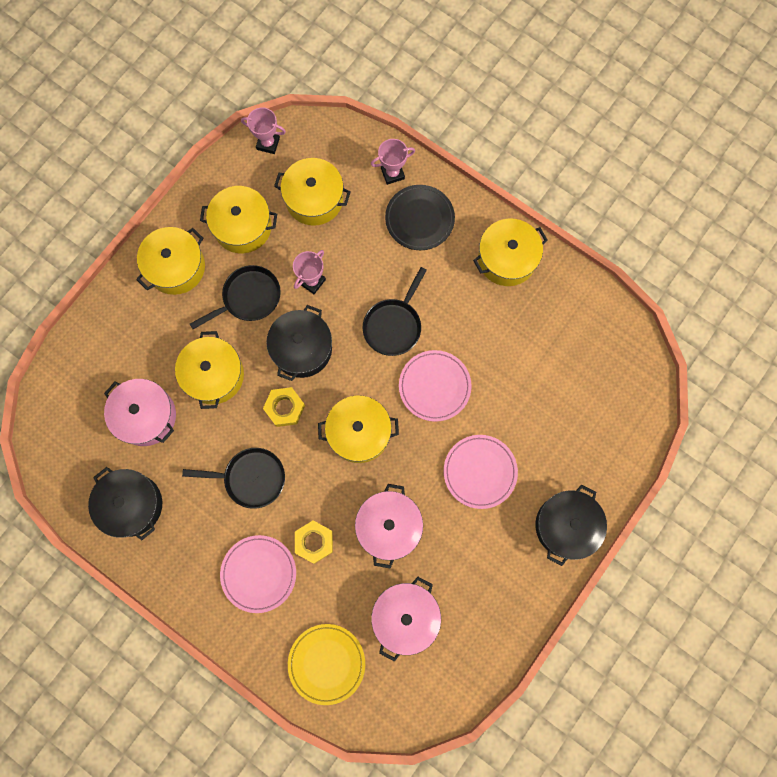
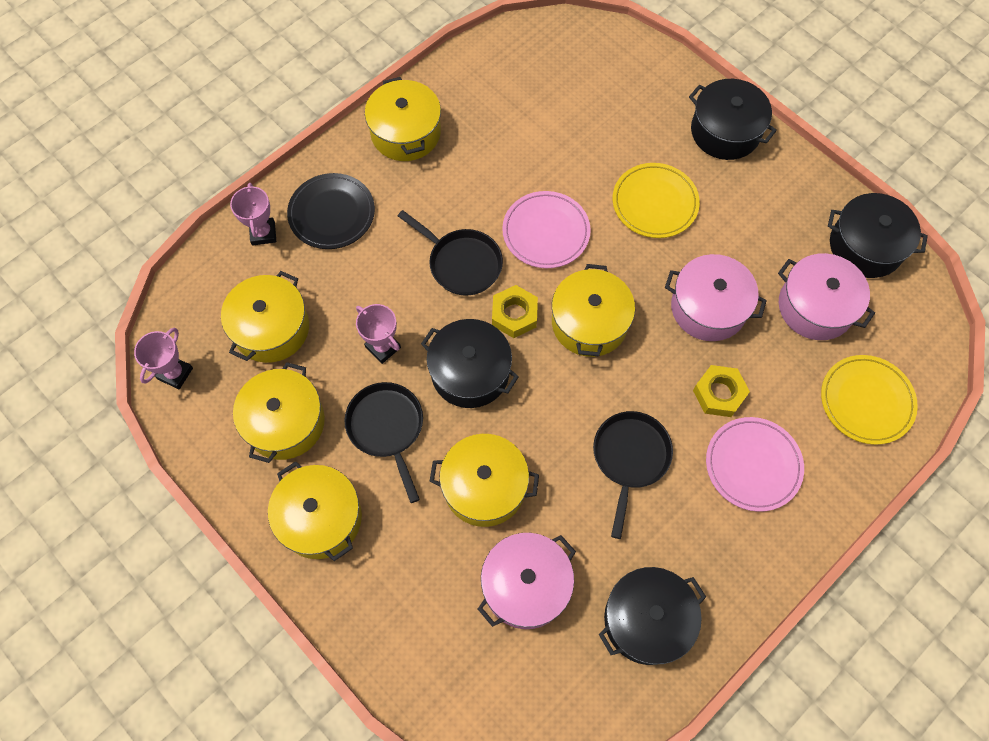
camera: 80 degrees left, 10 degrees down
yellow nut [263,387,305,427] -> yellow nut moved to [492,285,538,338]
pink plate [444,435,518,509] -> yellow plate [613,163,700,238]
none -> black pot [828,193,928,278]

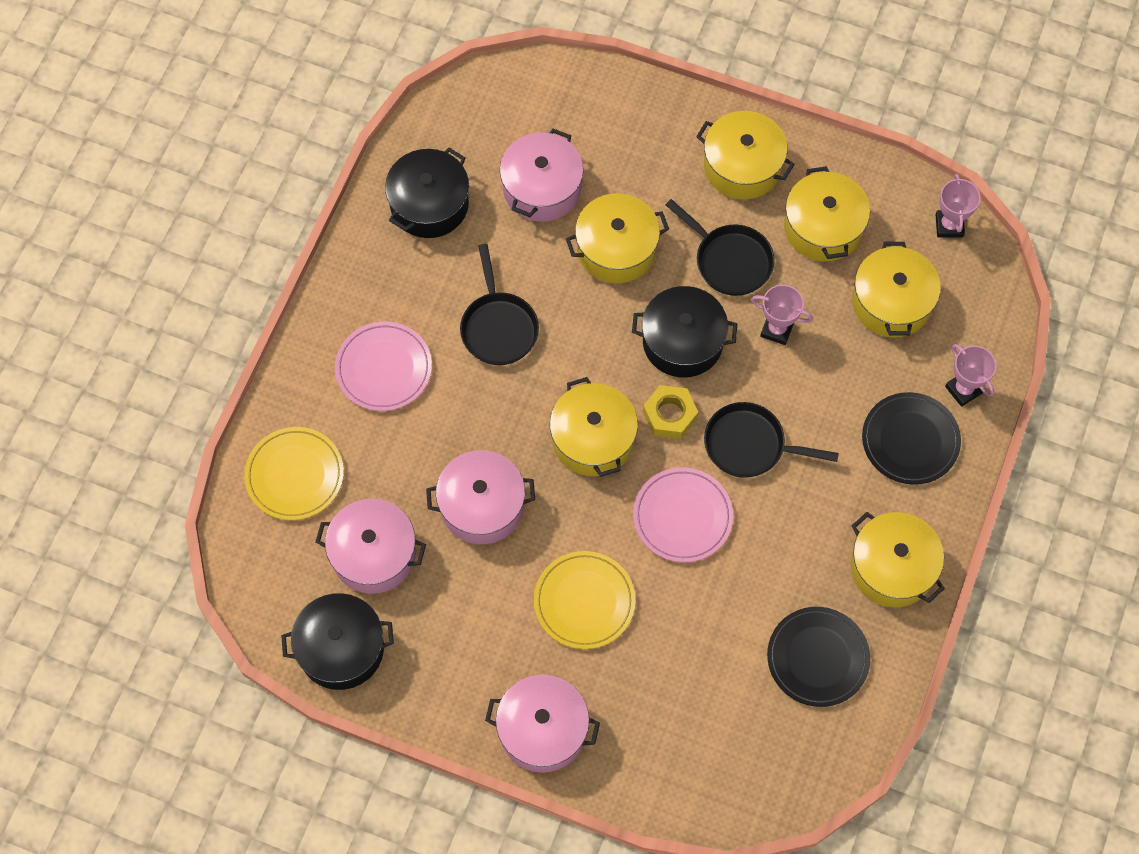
camera: 155 degrees right, 0 degrees up
black pot [689,79,777,160] -> pink pot [485,675,600,773]
yellow nut [693,365,750,417] -> none
none -> black plate [767,607,870,707]

